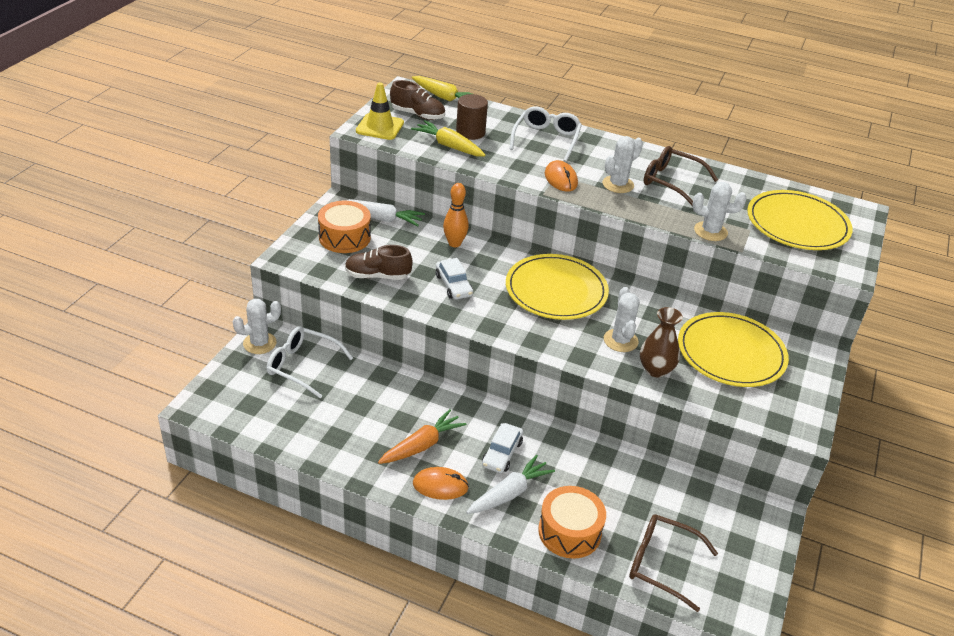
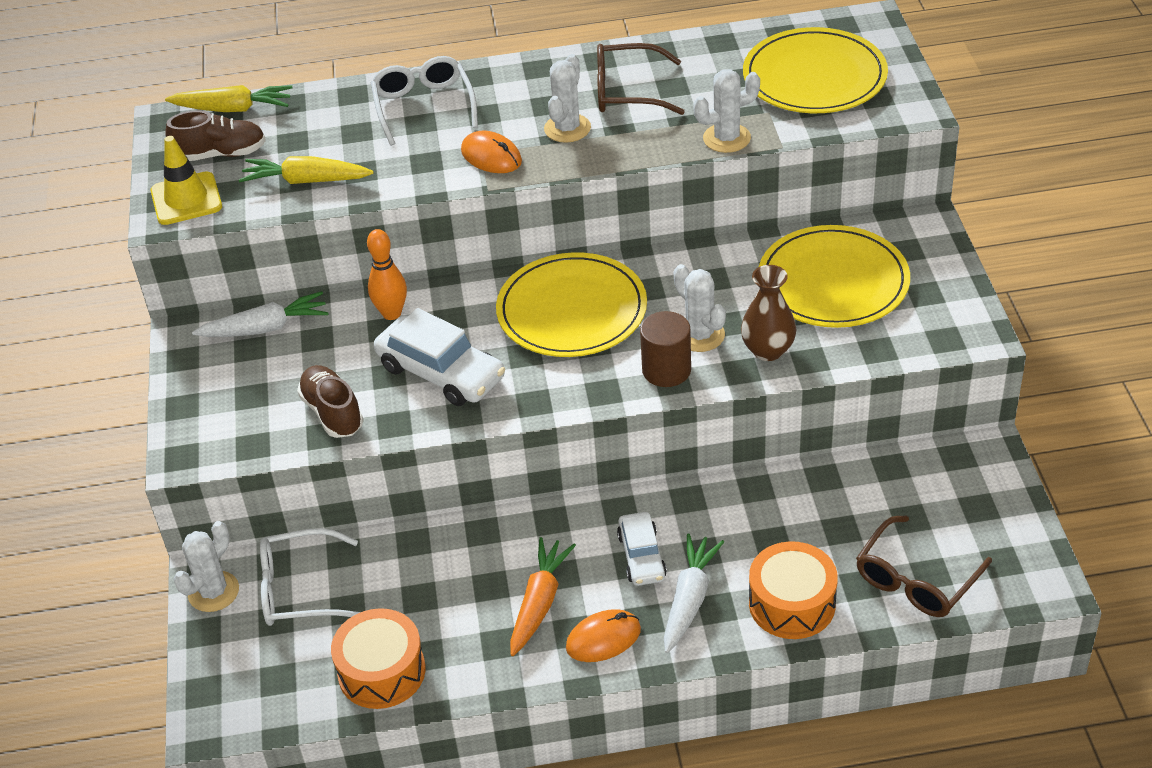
camera: 25 degrees left, 5 degrees up
orange drum [318,201,371,253] -> orange drum moved to [331,608,426,709]
brown shoe [345,245,413,280] -> brown shoe turned 90 degrees clockwise [297,365,364,438]
white car [436,258,473,299] -> white car [374,308,505,406], size x1.63
brown cylinder [456,94,488,140] -> brown cylinder moved to [640,311,691,387]
brown glasses [629,514,718,612] -> brown glasses turned 45 degrees counterclockwise [856,516,992,617]

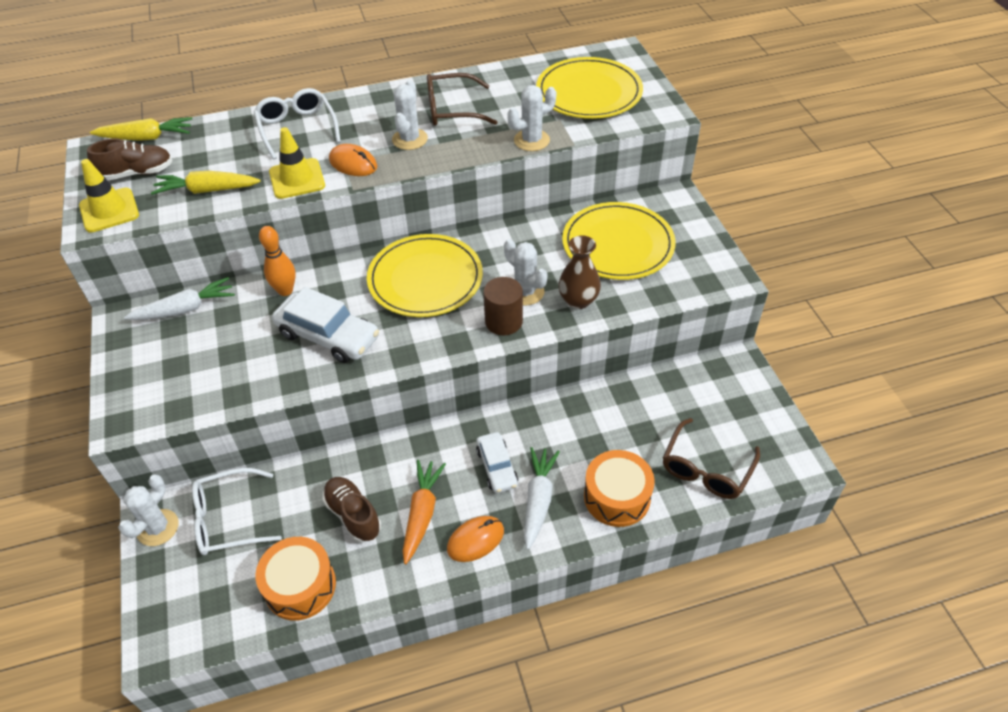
camera: 10 degrees left, 5 degrees up
brown shoe [297,365,364,438] -> brown shoe moved to [322,477,381,543]
none -> yellow traffic cone [269,127,325,199]

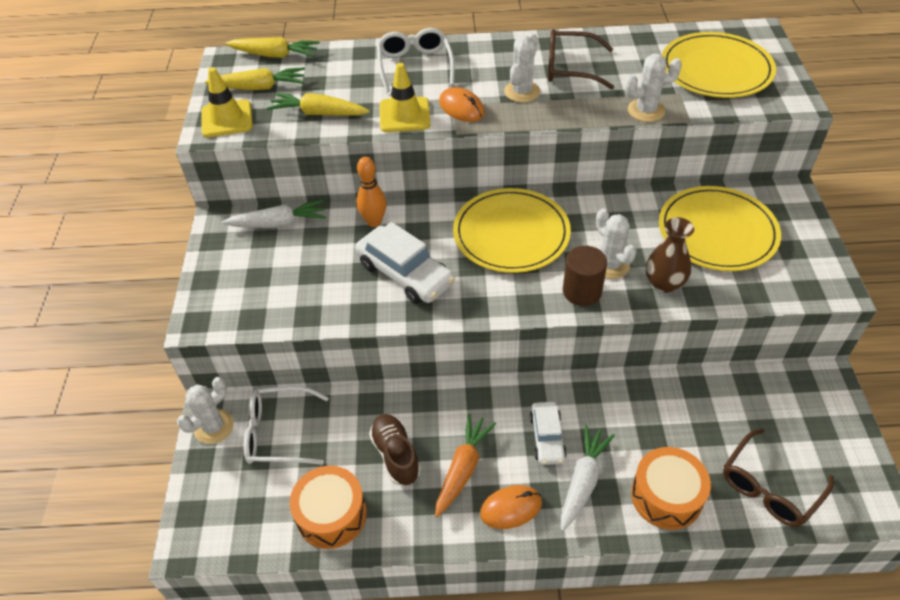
camera: 15 degrees right, 0 degrees up
brown shoe [87,139,173,180] -> yellow carrot [205,67,305,90]

